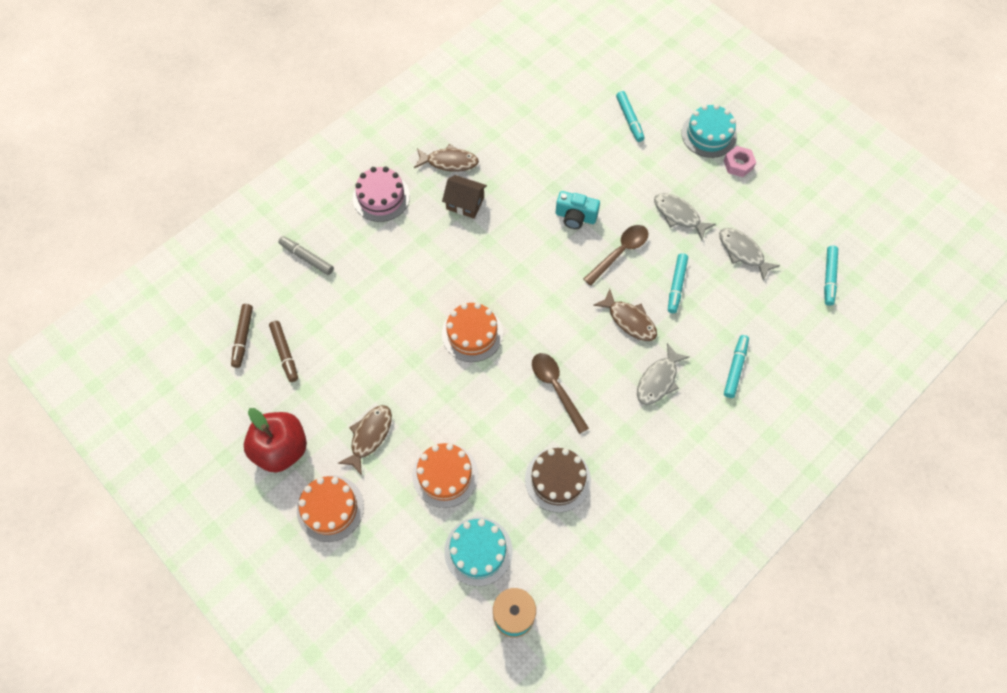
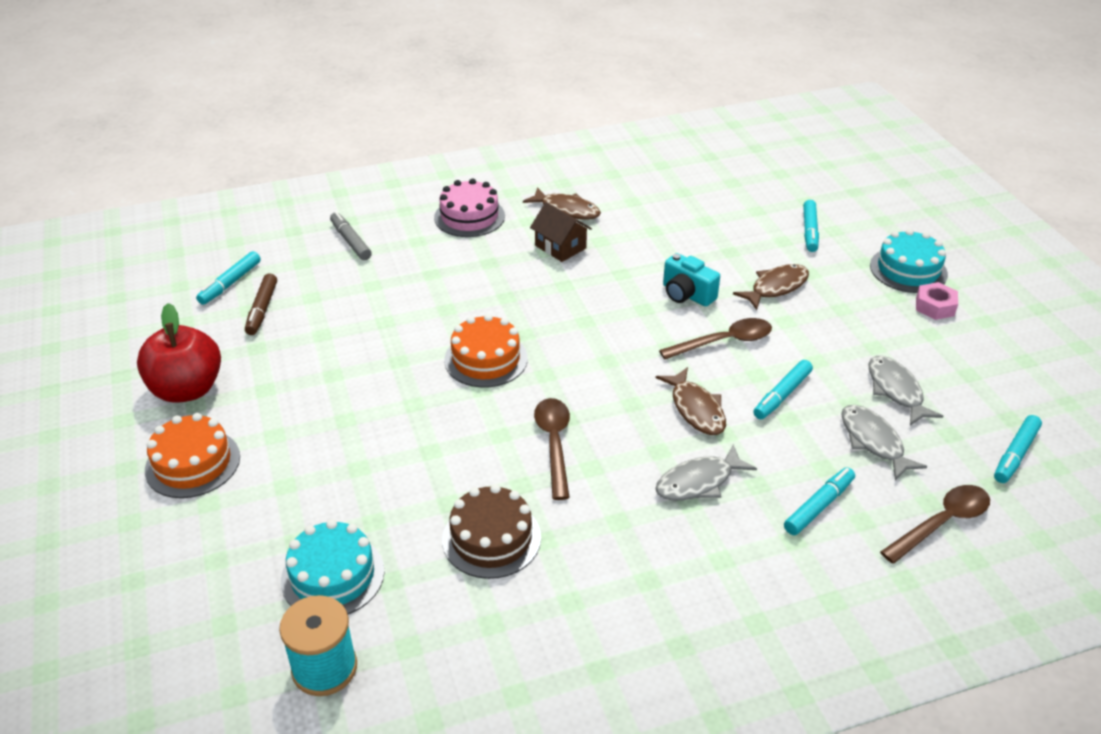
camera: 25 degrees right, 25 degrees down
brown marker [231,304,253,368] -> turquoise marker [196,251,261,305]
brown fish [338,405,392,476] -> brown fish moved to [733,264,809,310]
orange cake [412,443,478,508] -> none
grey fish [654,193,716,240] -> grey fish moved to [841,405,927,480]
none -> brown spoon [880,485,990,564]

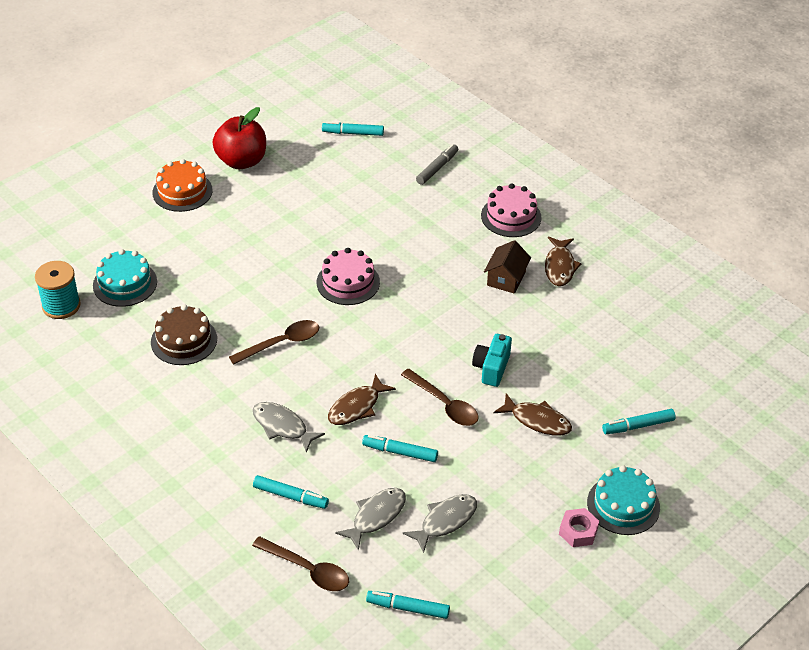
camera: 65 degrees right, 5 degrees up
brown marker [245,273,277,335] -> none
orange cake [444,314,528,388] -> pink cake [317,248,380,305]

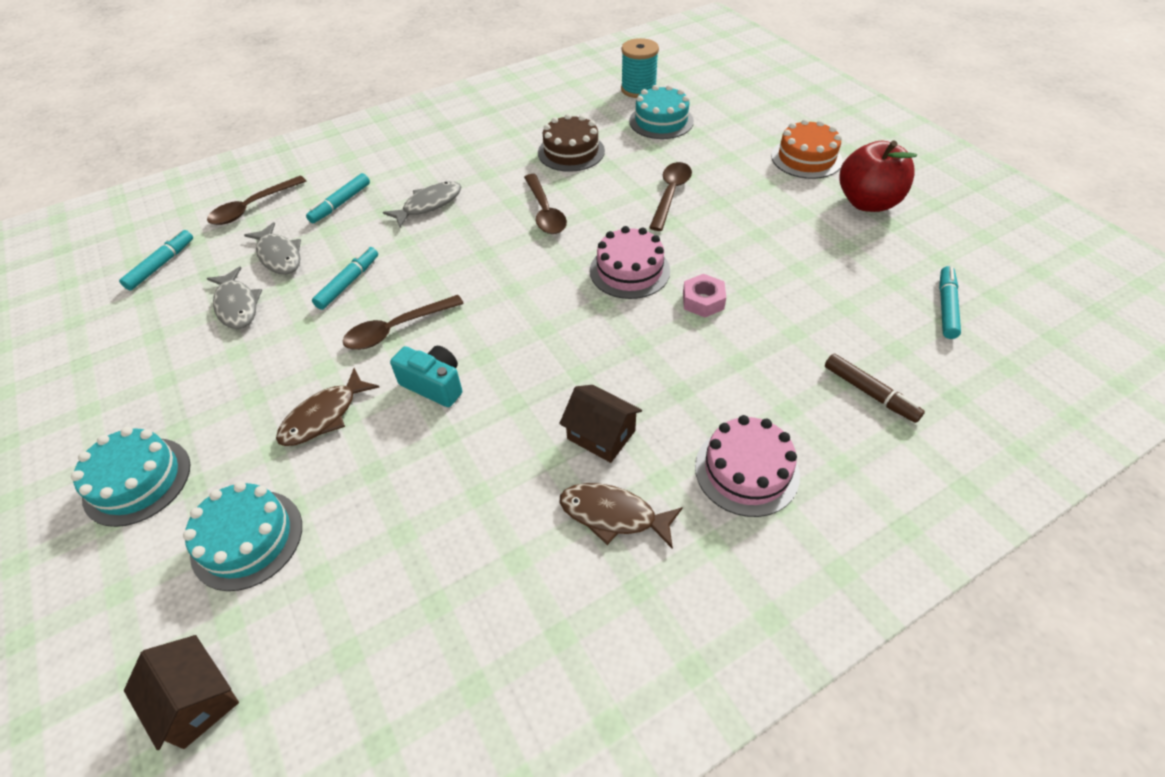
camera: 105 degrees right, 5 degrees up
brown fish [328,374,396,425] -> none
grey marker [416,144,458,185] -> brown marker [825,354,925,423]
pink nut [559,508,599,547] -> pink nut moved to [683,274,726,318]
turquoise marker [602,409,676,434] -> turquoise cake [183,482,302,591]
none -> brown house [124,635,239,750]
none -> brown spoon [649,162,692,231]

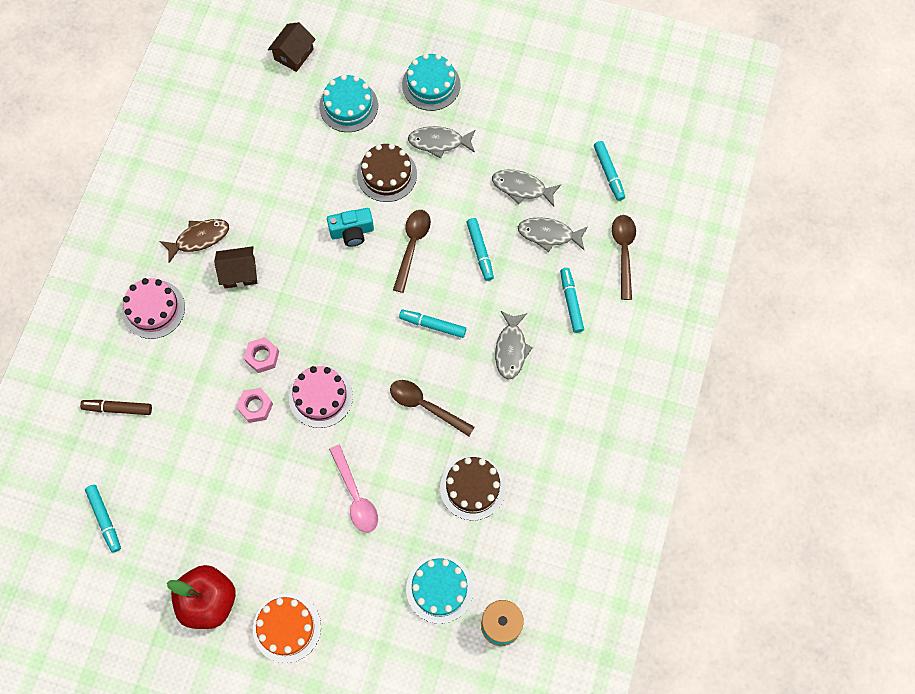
camera: 135 degrees right, 20 degrees up
brown house [124,635,239,750] -> brown house turned 60 degrees counterclockwise [268,22,316,72]
brown fish [276,368,379,446] -> brown cake [357,143,417,202]
brown spoon [649,162,692,231] -> pink spoon [329,445,378,533]
none -> pink nut [244,337,279,373]
none -> turquoise marker [399,310,466,338]
none -> grey fish [408,126,476,159]

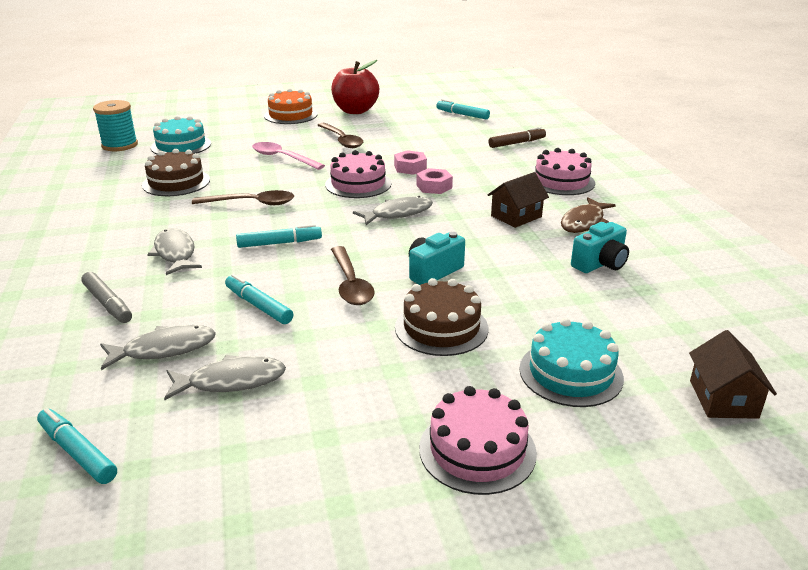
camera: 150 degrees right, 40 degrees down
turquoise cake [402,53,461,111] -> pink cake [419,386,537,495]
grey fish [408,126,476,159] -> grey fish moved to [353,196,433,225]
turquoise marker [560,268,584,333] -> grey marker [81,272,132,323]
brown spoon [612,215,636,300] -> brown spoon moved to [317,123,364,148]
none -> turquoise camera [571,222,629,273]

